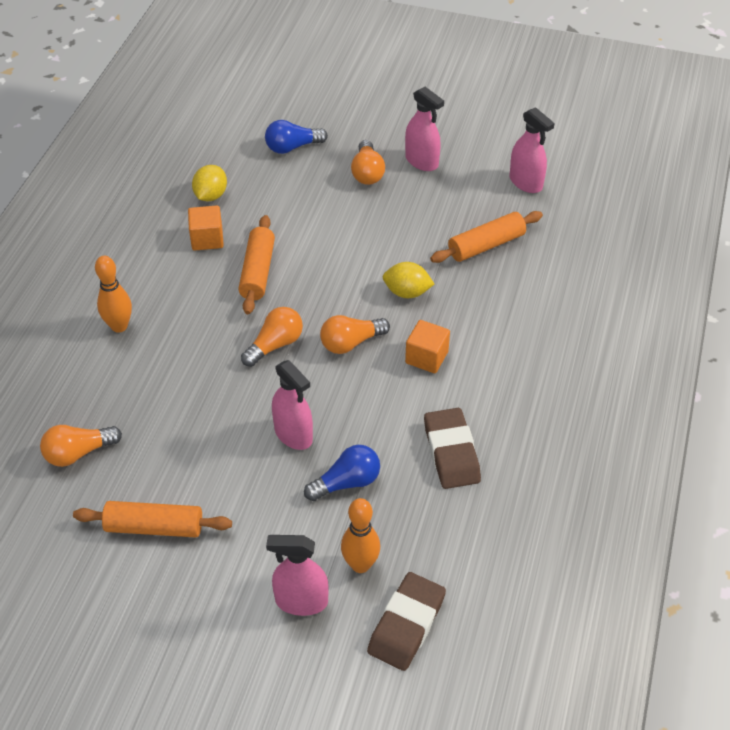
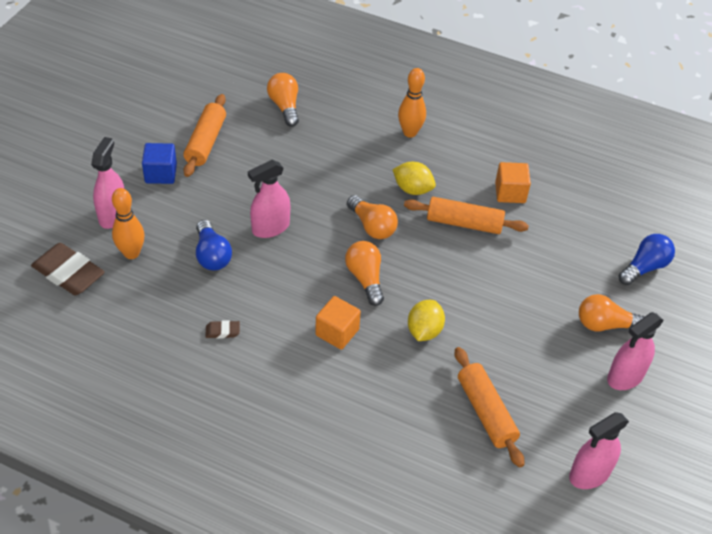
camera: 95 degrees right, 0 degrees up
yellow lemon [192,165,227,202] -> yellow lemon moved to [392,162,436,195]
blue light bulb [265,120,328,154] -> blue light bulb turned 60 degrees clockwise [618,234,675,285]
brown eraser [424,408,481,489] -> brown eraser [205,320,240,339], size x0.45
none -> blue cube [142,143,177,184]

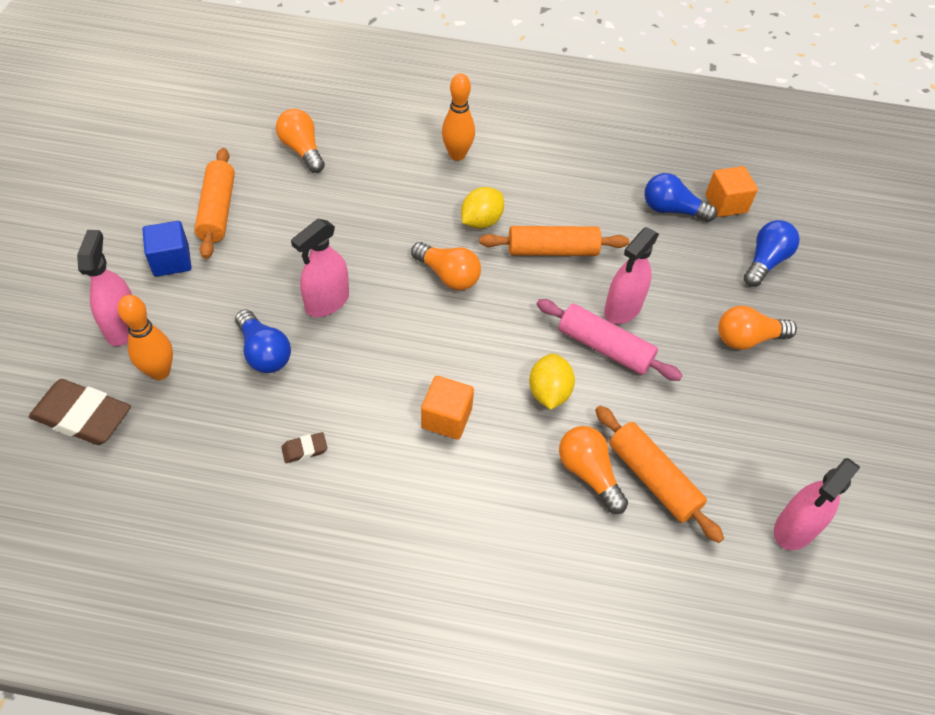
camera: 15 degrees left, 5 degrees up
orange light bulb [345,241,384,306] -> orange light bulb moved to [559,426,628,514]
yellow lemon [392,162,436,195] -> yellow lemon turned 60 degrees counterclockwise [461,187,504,229]
orange cube [495,162,531,203] -> orange cube moved to [706,166,758,217]
pink spray bottle [607,312,664,390] -> pink spray bottle moved to [604,227,659,324]
none -> pink rolling pin [537,299,683,381]
none -> blue light bulb [644,173,717,222]

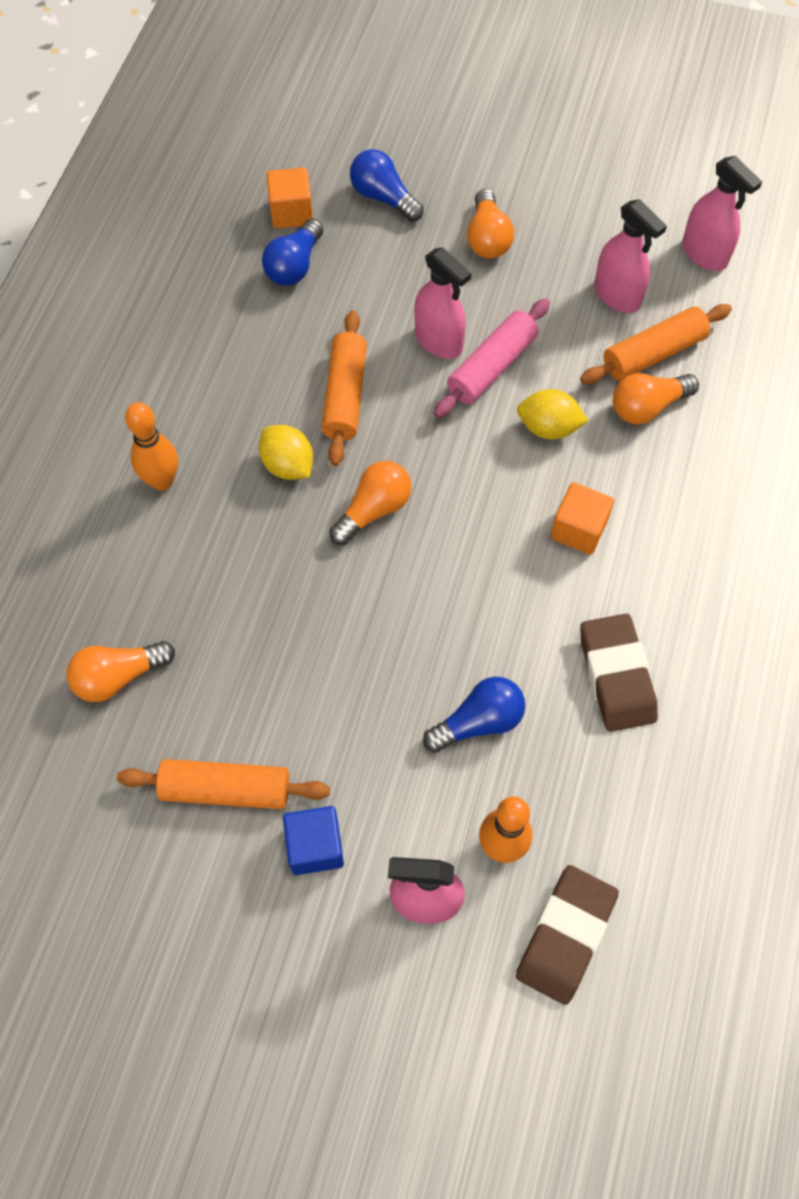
camera: 80 degrees left, 10 degrees up
brown eraser [281,432,327,463] -> brown eraser [580,614,658,732], size x2.23
pink spray bottle [291,219,349,317] -> pink spray bottle moved to [594,199,667,313]

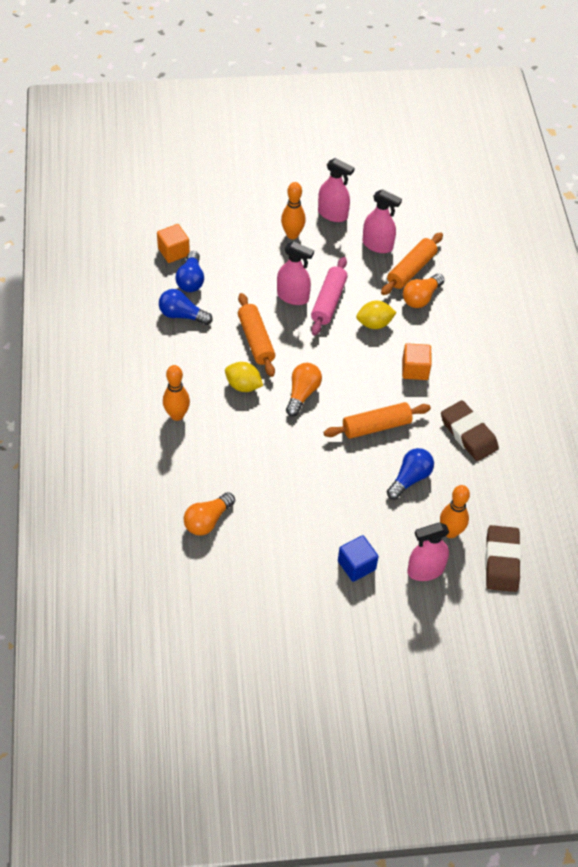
camera: 25 degrees left, 10 degrees down
orange rolling pin [117,759,330,809] -> orange rolling pin moved to [324,402,431,439]
blue light bulb [350,149,424,222] -> blue light bulb moved to [159,289,213,325]
orange light bulb [467,189,514,258] -> orange bowling pin [281,182,306,239]
pink spray bottle [682,156,762,271] -> pink spray bottle moved to [318,158,355,222]

